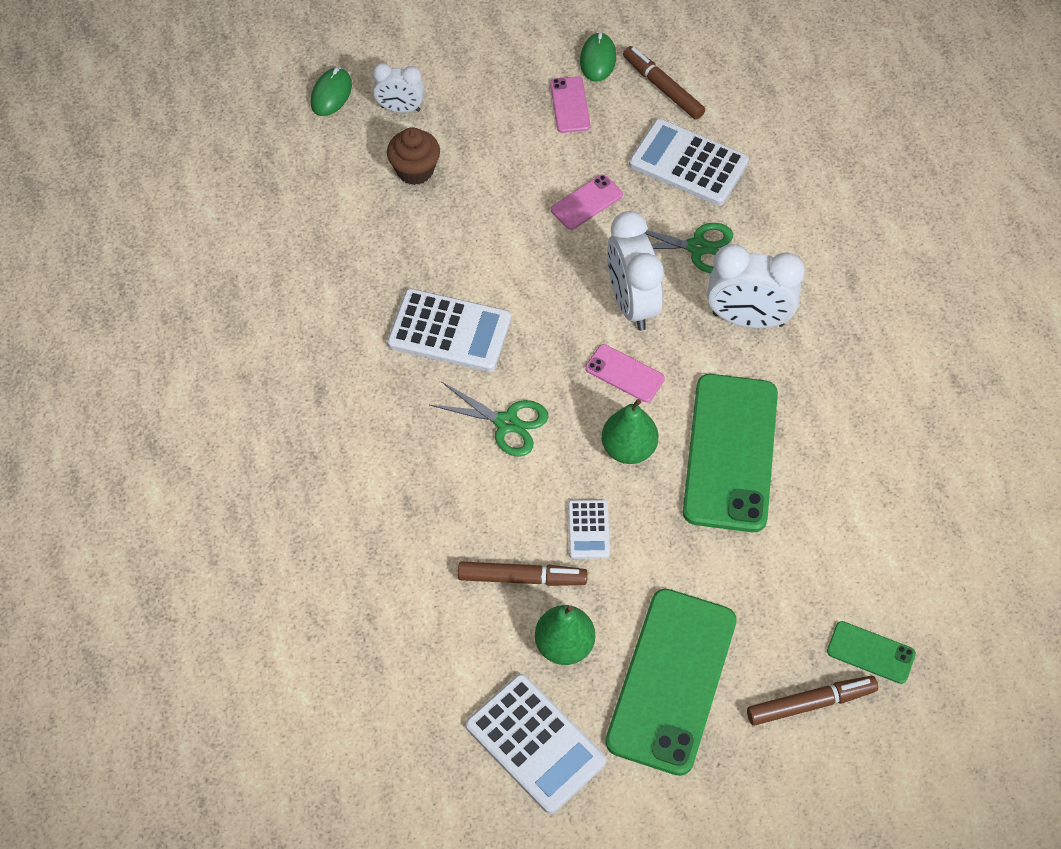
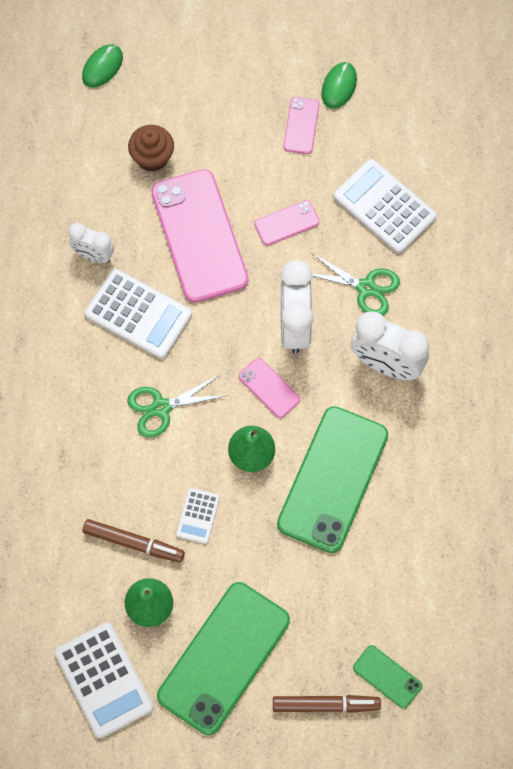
camera: 15 degrees right, 10 degrees up
white clock [373,63,424,113] -> white clock moved to [69,223,114,263]
green scissors [430,381,548,457] -> green scissors turned 120 degrees clockwise [127,375,228,438]
brown marker [623,46,705,120] -> none
none -> pink phone [151,169,248,303]

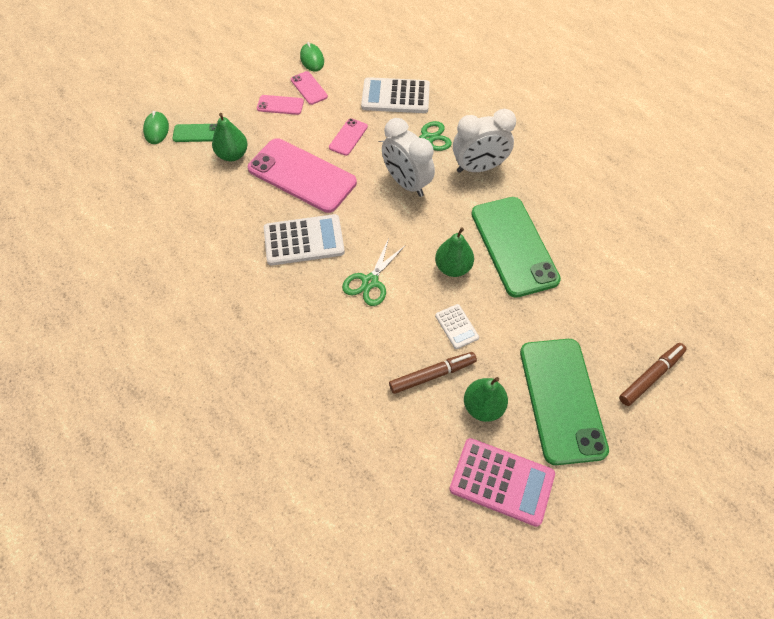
camera: 40 degrees left, 10 degrees down
white calculator [54,622,153,739] -> pink calculator [449,438,555,527]
white clock [69,223,114,263] -> none
brown cupcake [128,125,174,172] -> green pear [212,113,248,161]
pink phone [238,358,300,418] -> pink phone moved to [257,95,304,115]
green phone [353,645,422,709] -> green phone moved to [172,124,217,142]

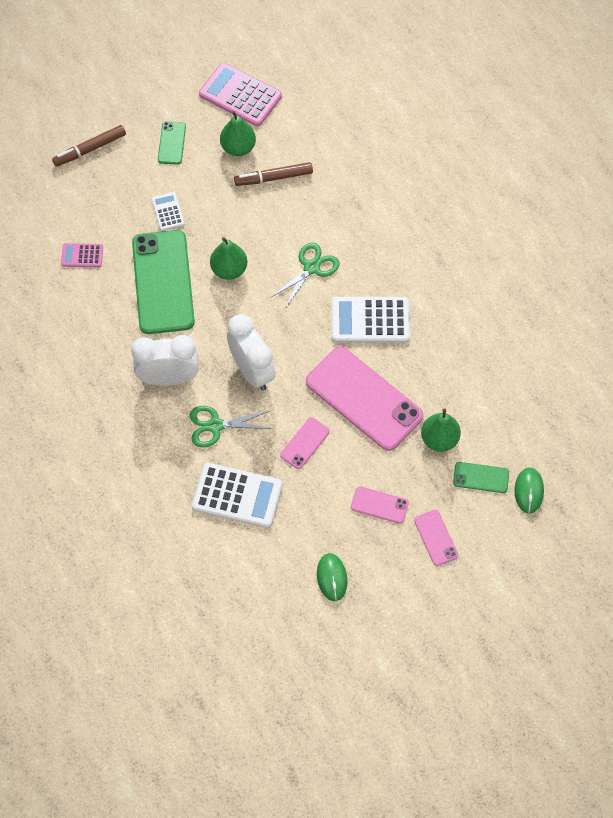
camera: 170 degrees left, 5 degrees up
pink phone [291,71,328,105] -> pink phone moved to [414,510,458,566]
white calculator [435,304,479,349] -> white calculator moved to [151,192,185,231]
green phone [520,339,609,465] -> green phone [158,121,186,165], size x0.46
none -> pink calculator [61,243,103,267]

